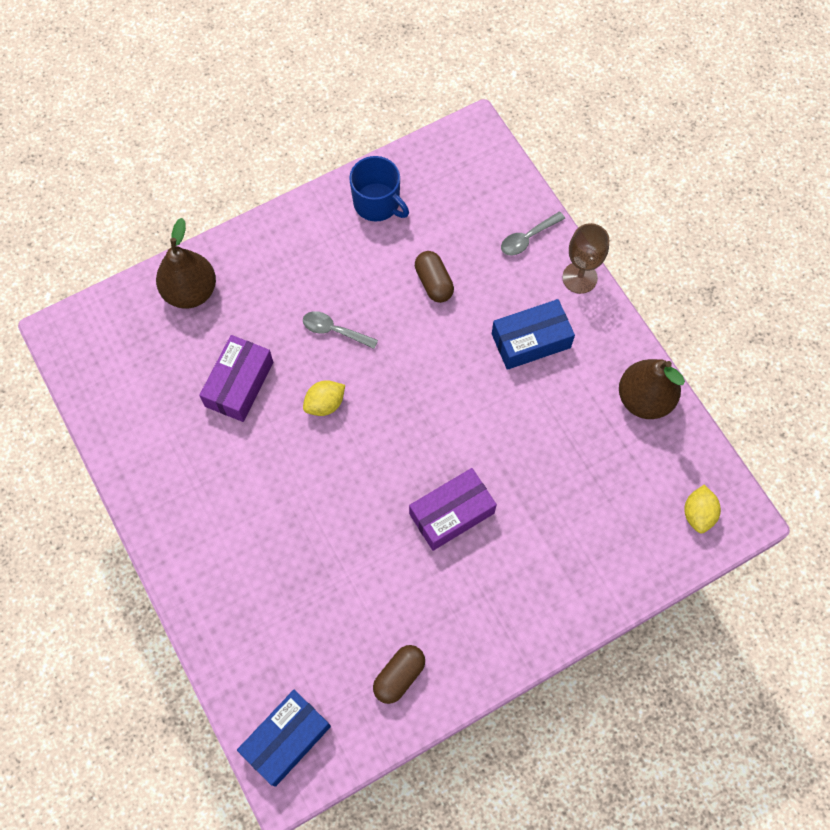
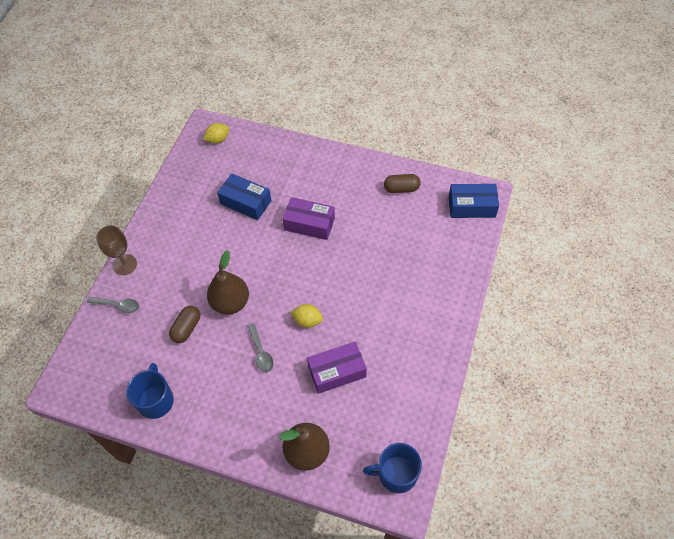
camera: 130 degrees left, 10 degrees down
blue box [492,299,575,370] -> blue box moved to [217,173,272,220]
brown pear [619,359,685,419] -> brown pear moved to [207,250,249,315]
none -> blue mug [363,443,422,493]

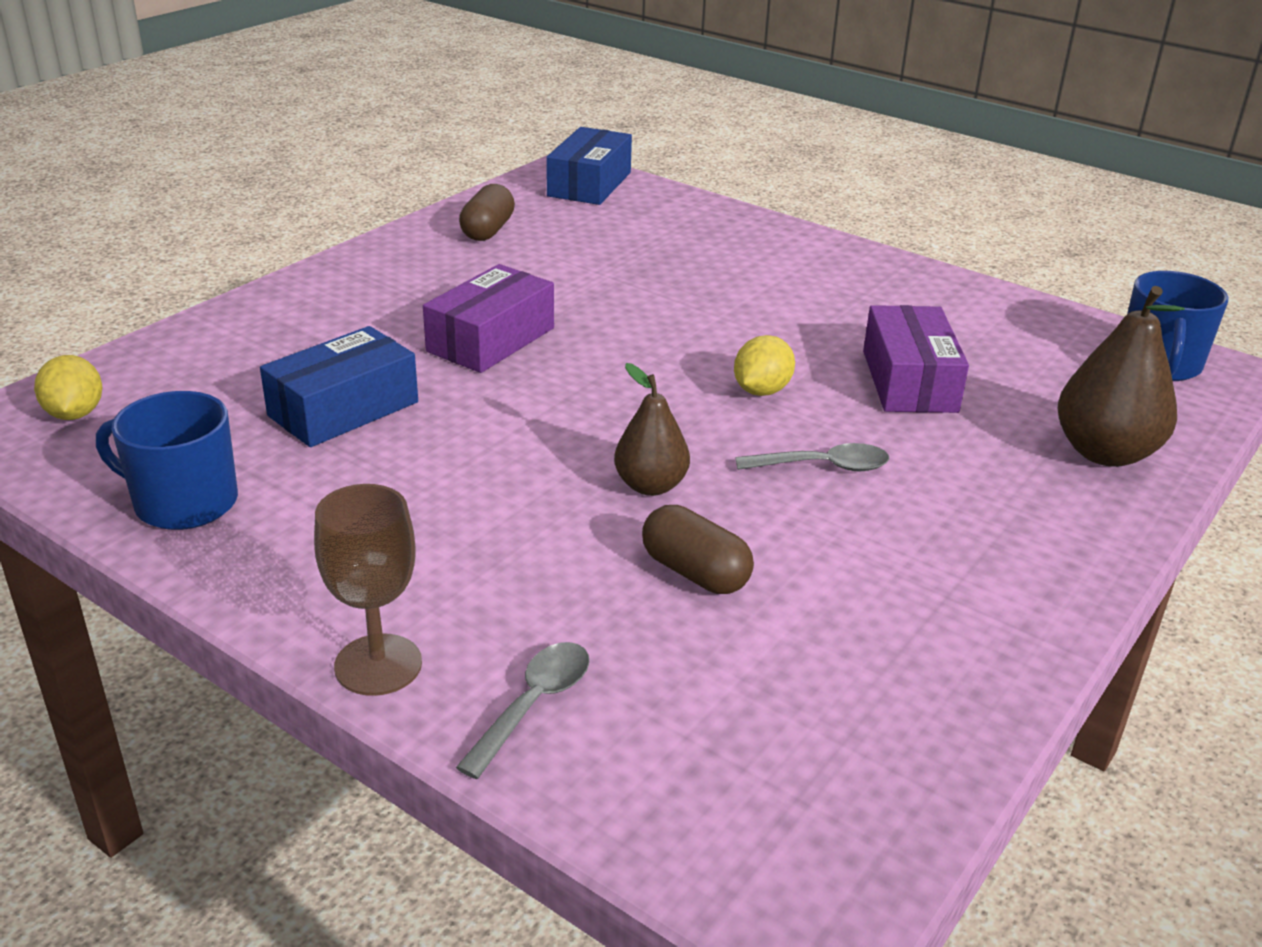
camera: 75 degrees left, 25 degrees down
blue mug [127,363,174,419] -> blue mug moved to [96,391,238,530]
brown pear [207,250,249,315] -> brown pear [614,363,690,496], size x0.64

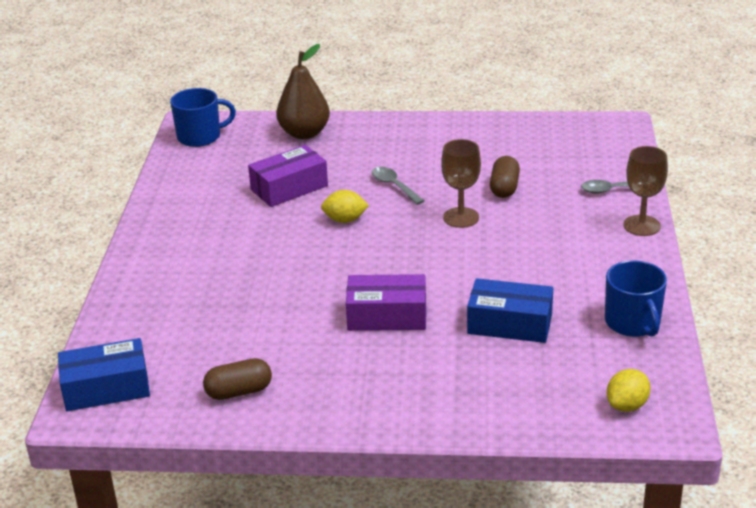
camera: 120 degrees left, 0 degrees up
brown pear [614,363,690,496] -> brown goblet [441,139,481,228]

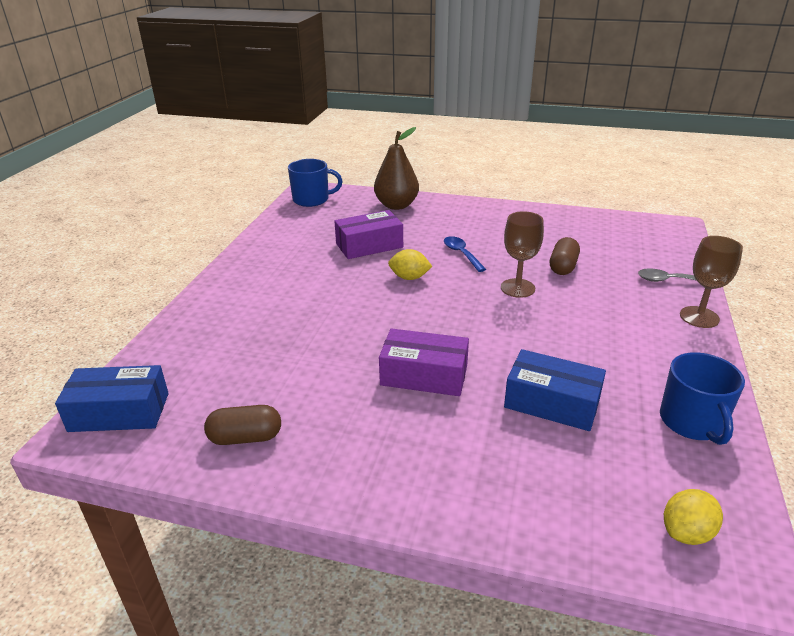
camera: 10 degrees right, 0 degrees up
grey spoon [372,167,424,205] -> blue spoon [444,236,486,272]

